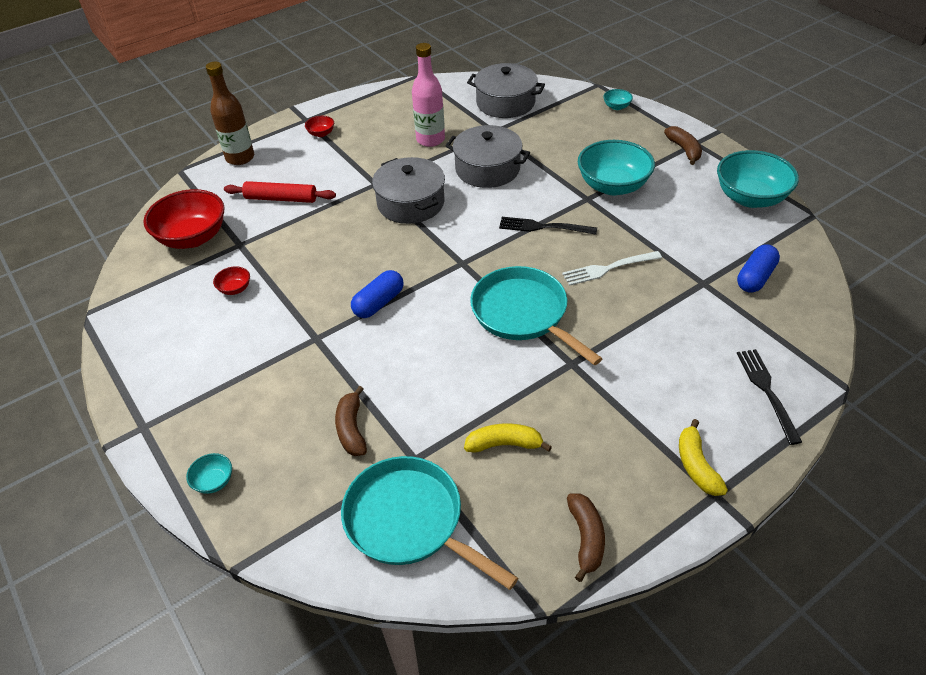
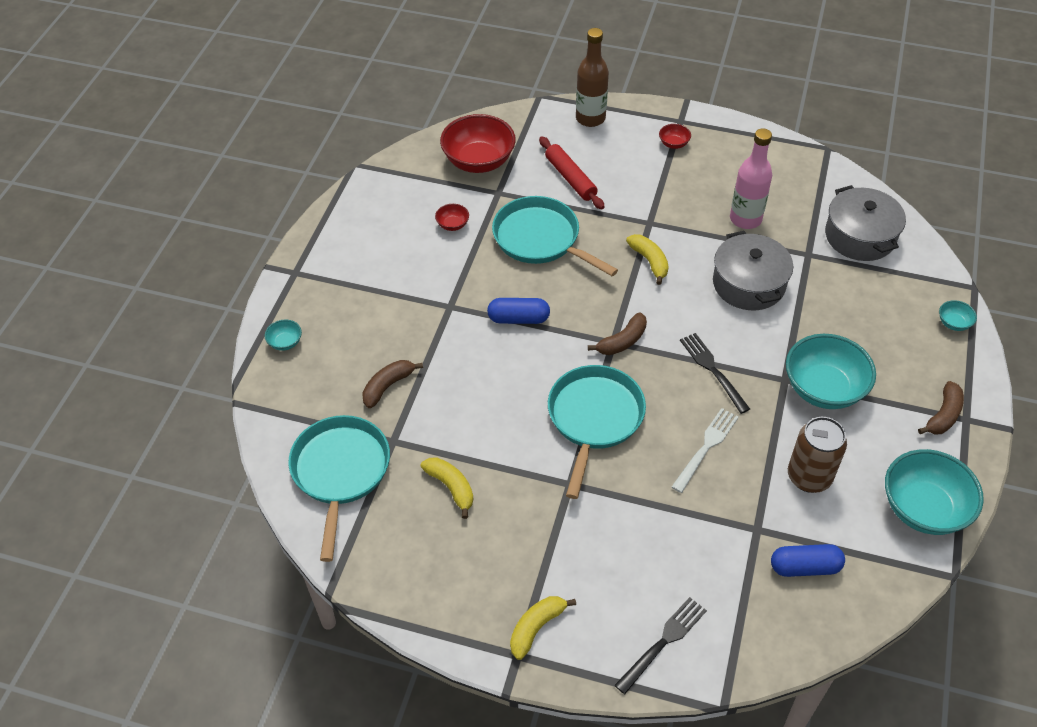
camera: 50 degrees right, 5 degrees up
grey pot [372,157,445,224] -> yellow banana [626,234,669,285]
white fork [562,251,662,286] -> white fork turned 90 degrees clockwise [671,408,739,493]
brown banana [567,493,605,582] -> brown banana moved to [588,312,647,355]
none -> turquoise pan [492,196,618,276]
none -> brown can [788,417,847,493]

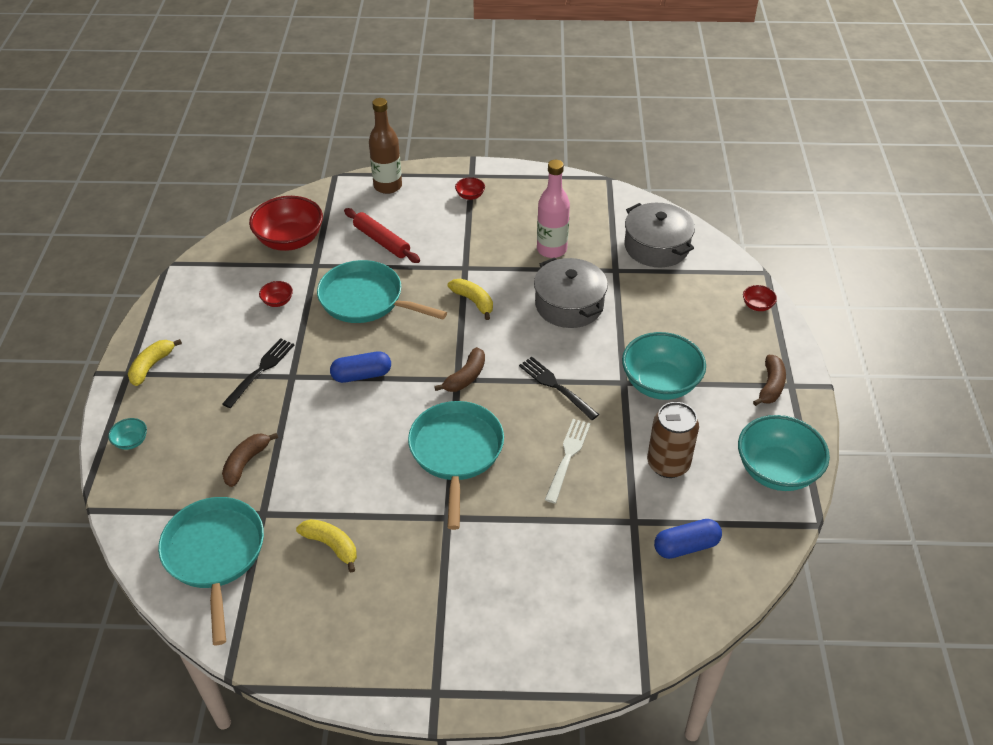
camera: 15 degrees left, 5 degrees down
yellow banana [510,596,576,660] -> yellow banana moved to [128,339,182,386]
black fork [614,597,707,694] -> black fork moved to [222,338,294,408]
turquoise bowl [939,300,977,331] -> red bowl [743,285,777,311]

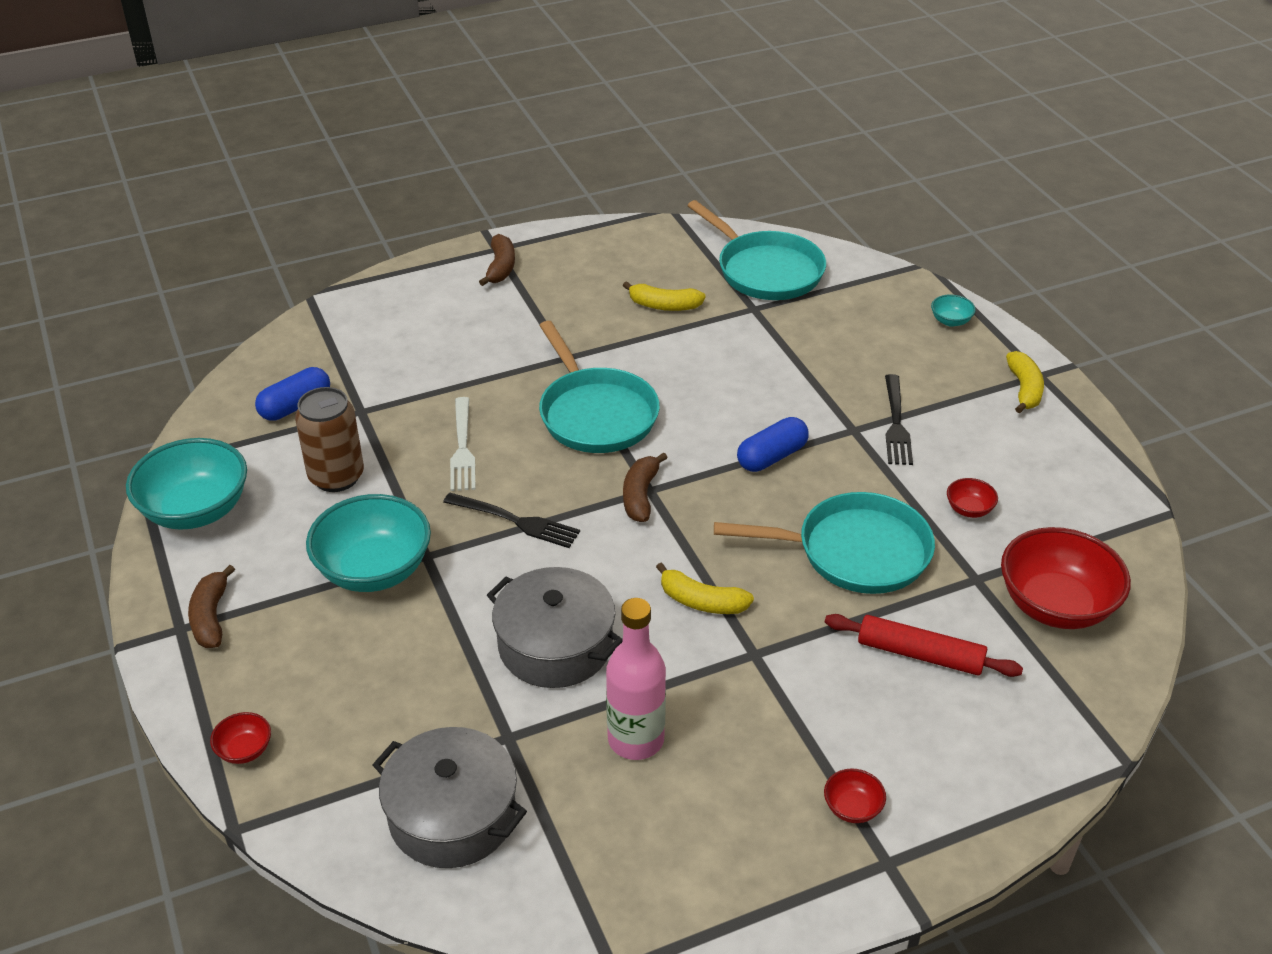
camera: 155 degrees right, 5 degrees down
brown banana [222,433,278,487] -> brown banana moved to [479,234,515,286]
brown bottle [369,98,402,194] -> none

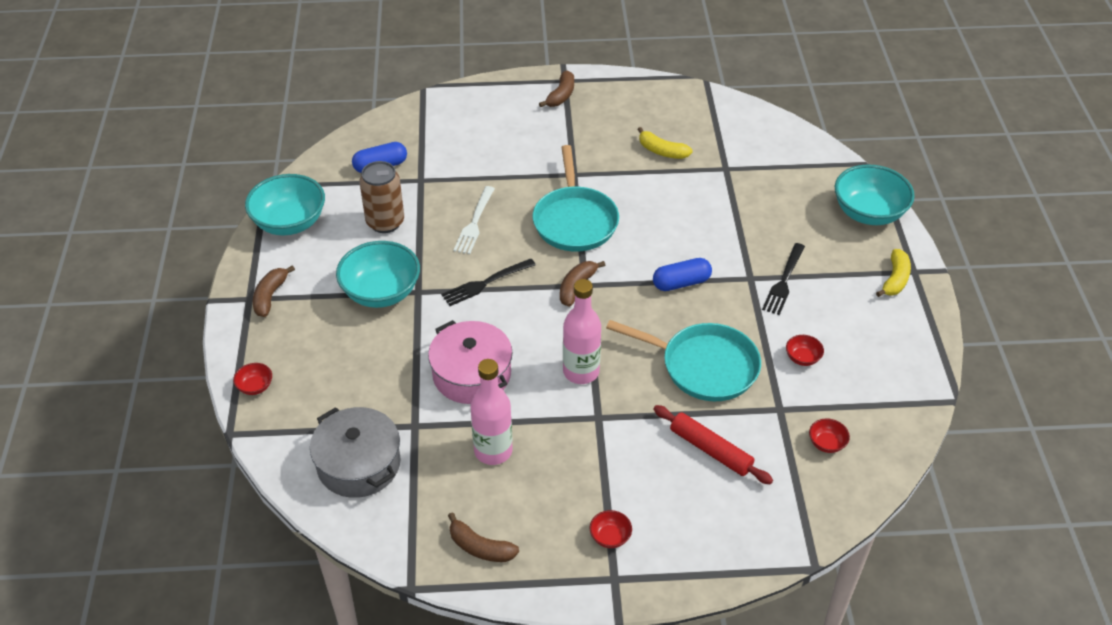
camera: 20 degrees right, 5 degrees up
black fork [443,493,580,548] -> black fork turned 105 degrees clockwise [441,259,536,306]
grey pot [487,567,623,688] -> pink pot [428,320,513,404]
yellow banana [656,562,754,614] -> pink bottle [563,279,601,384]
turquoise pan [687,200,826,300] -> none
turquoise bowl [931,294,976,327] -> turquoise bowl [835,164,915,225], size x2.30
red bowl [1001,527,1131,629] -> red bowl [809,419,850,453], size x0.43
none -> brown banana [448,512,519,562]

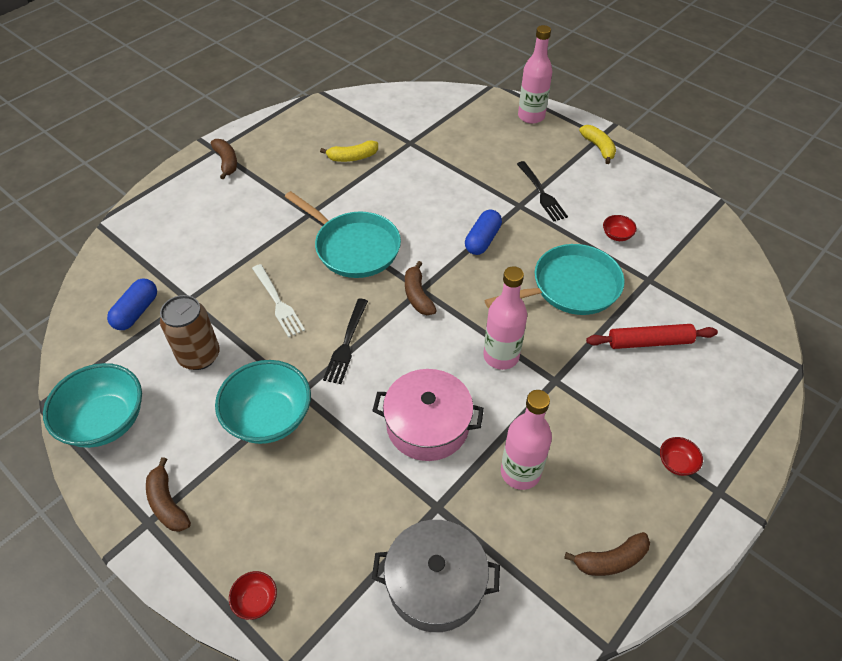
camera: 45 degrees left, 5 degrees up
red bowl [809,419,850,453] -> none
turquoise bowl [835,164,915,225] -> pink bottle [518,25,552,124]

